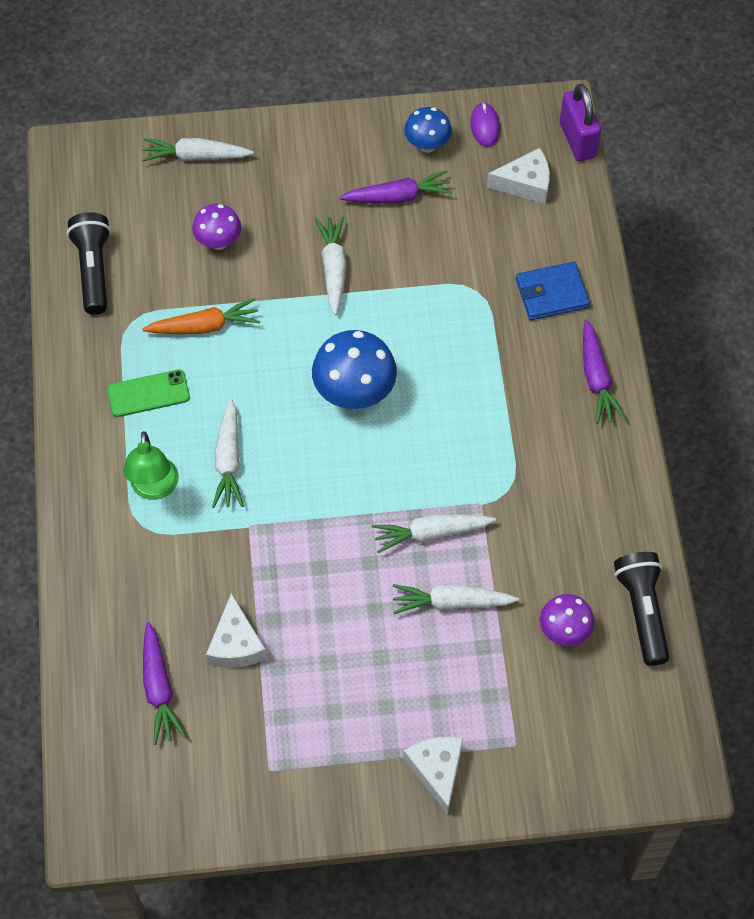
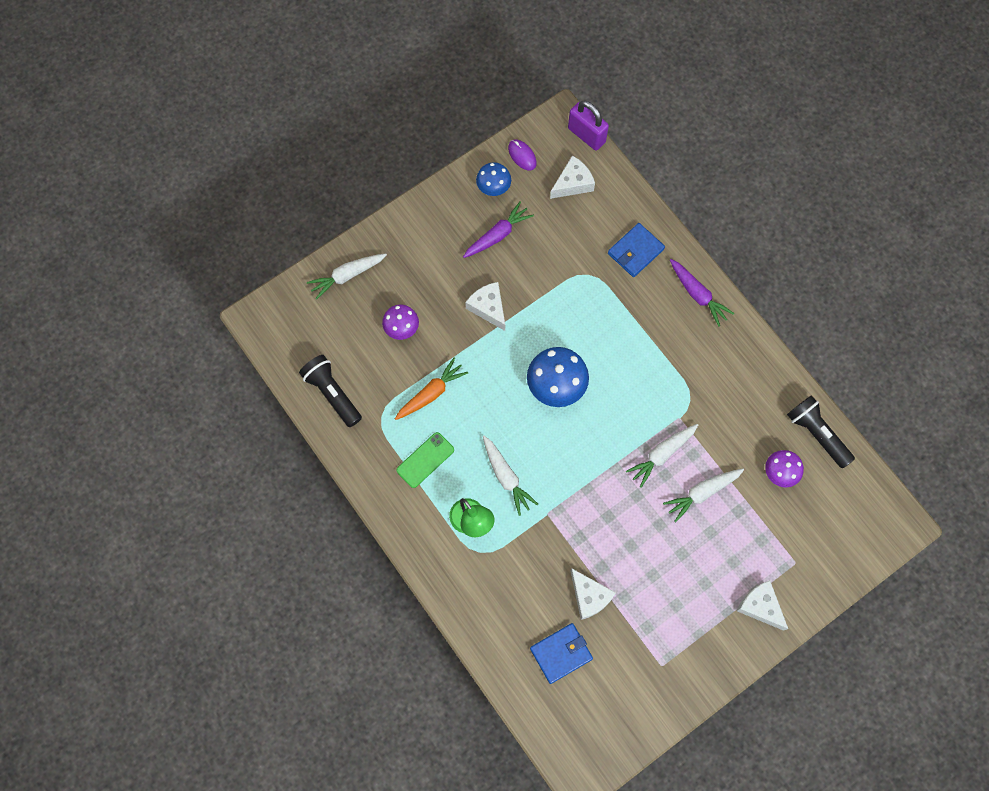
camera: 30 degrees left, 10 degrees up
purple carrot [143,622,187,745] -> blue wallet [530,623,593,684]
white carrot [315,216,346,315] -> white cheese [465,282,505,331]

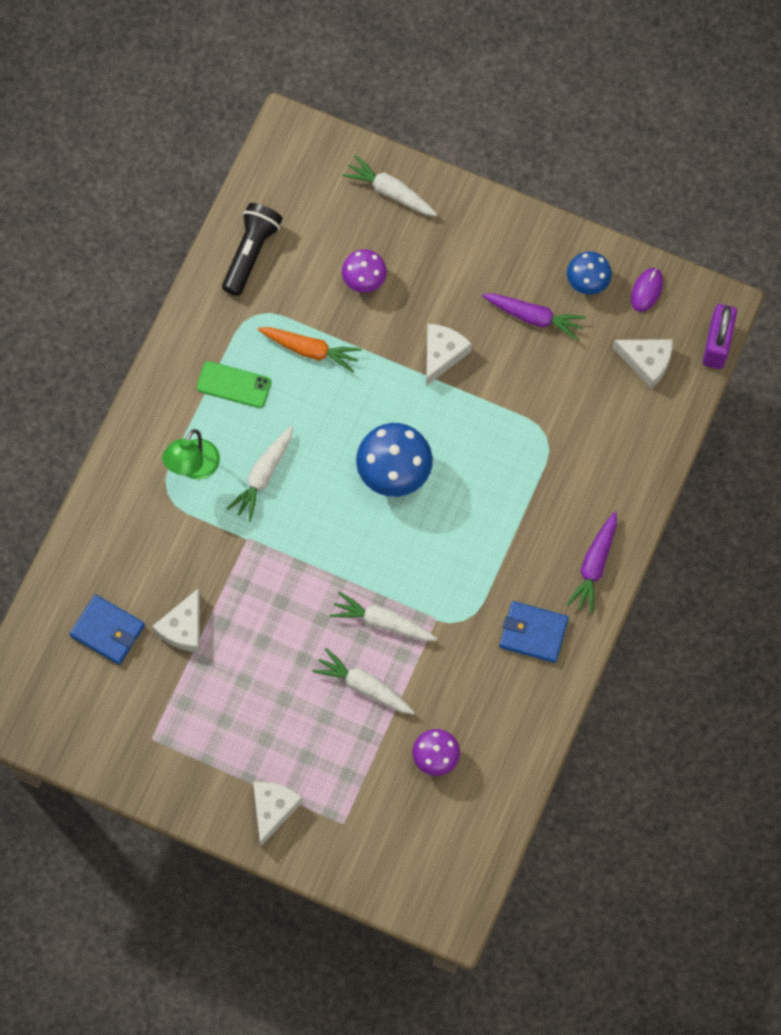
camera: 60 degrees right, 0 degrees up
blue wallet [608,223,665,277] -> blue wallet moved to [499,601,569,663]
black flashlight [787,395,855,468] -> none

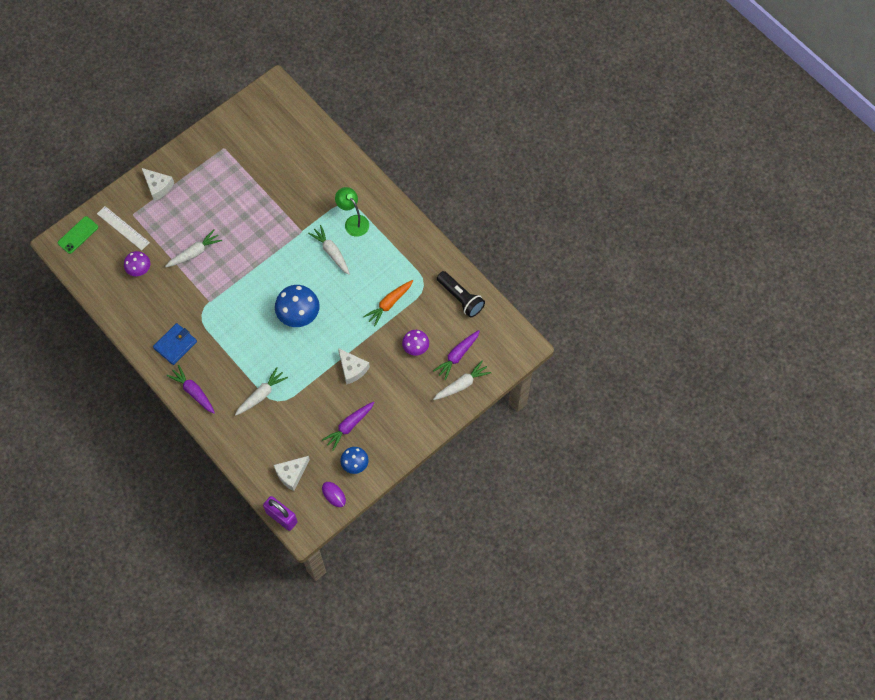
camera: 115 degrees right, 5 degrees down
blue wallet [70,595,145,665] -> none
white cheese [152,588,200,652] -> none
green phone [197,361,271,408] -> green phone moved to [58,216,98,254]
white carrot [330,591,437,641] -> white carrot moved to [235,367,288,416]
none -> white ruler [97,206,150,250]
none -> purple carrot [433,330,480,380]

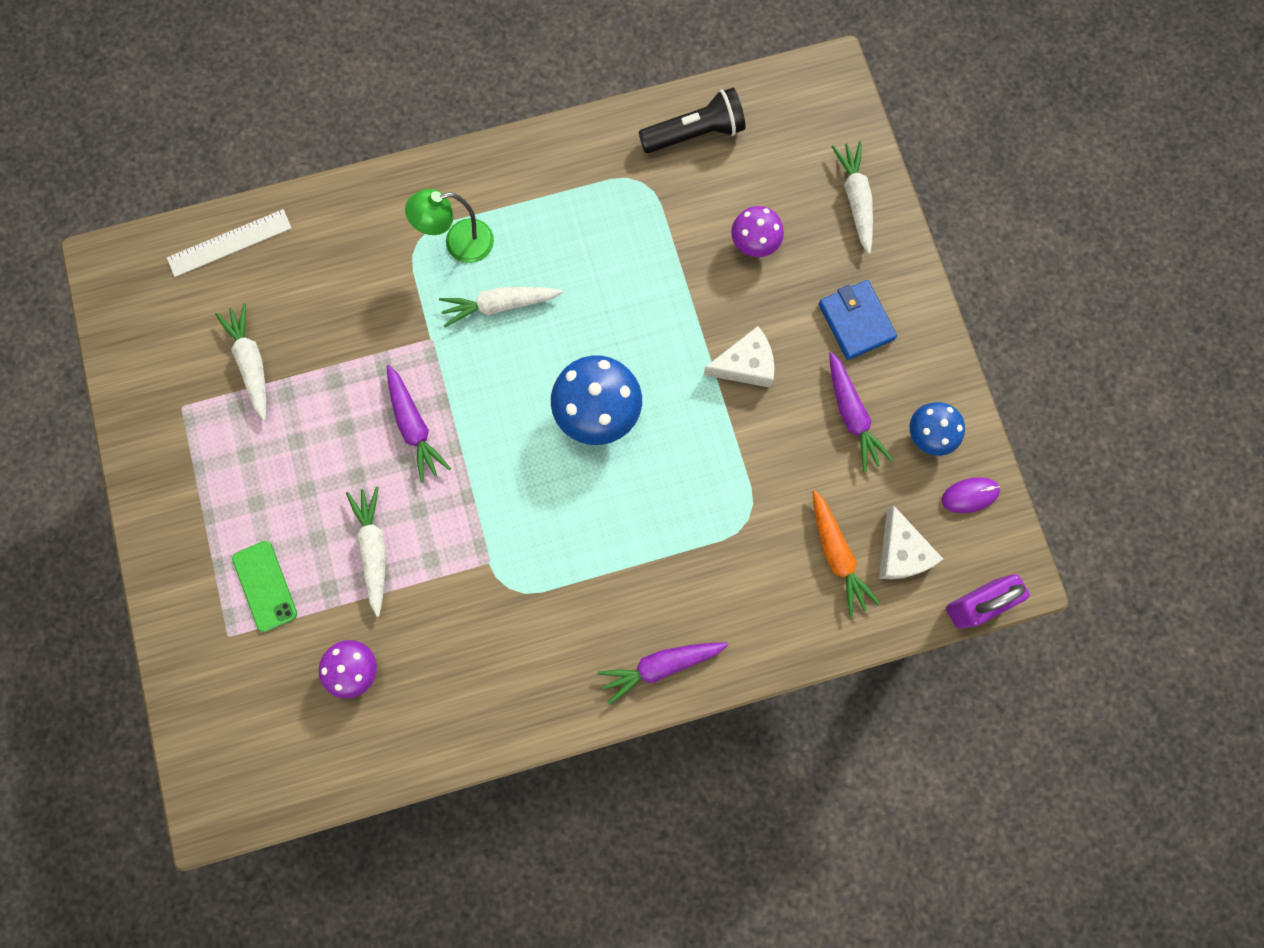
camera: 65 degrees left, 10 degrees up
green phone [58,216,98,254] -> green phone moved to [232,541,297,632]
white ruler [97,206,150,250] -> white ruler moved to [167,209,292,277]
white cheese [142,168,174,201] -> none
blue wallet [153,323,197,365] -> blue wallet moved to [818,280,897,360]
white carrot [235,367,288,416] -> white carrot moved to [215,303,267,421]
orange carrot [363,280,413,327] -> orange carrot moved to [813,490,881,617]
purple carrot [433,330,480,380] -> purple carrot moved to [387,365,451,483]

